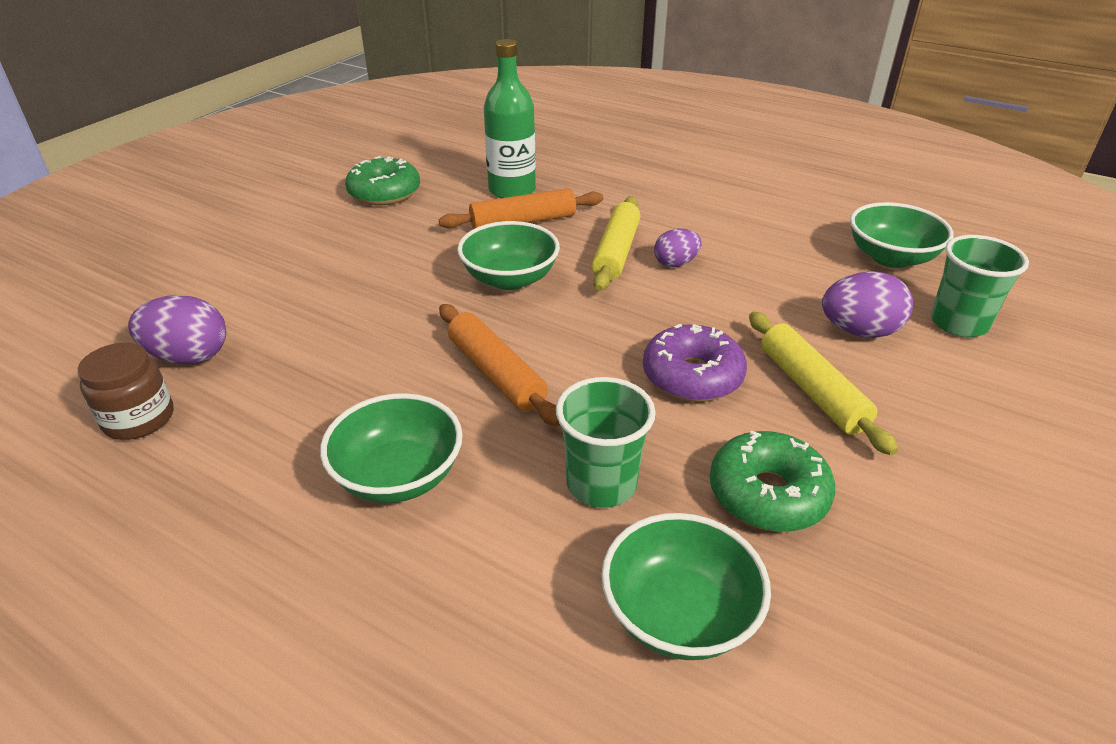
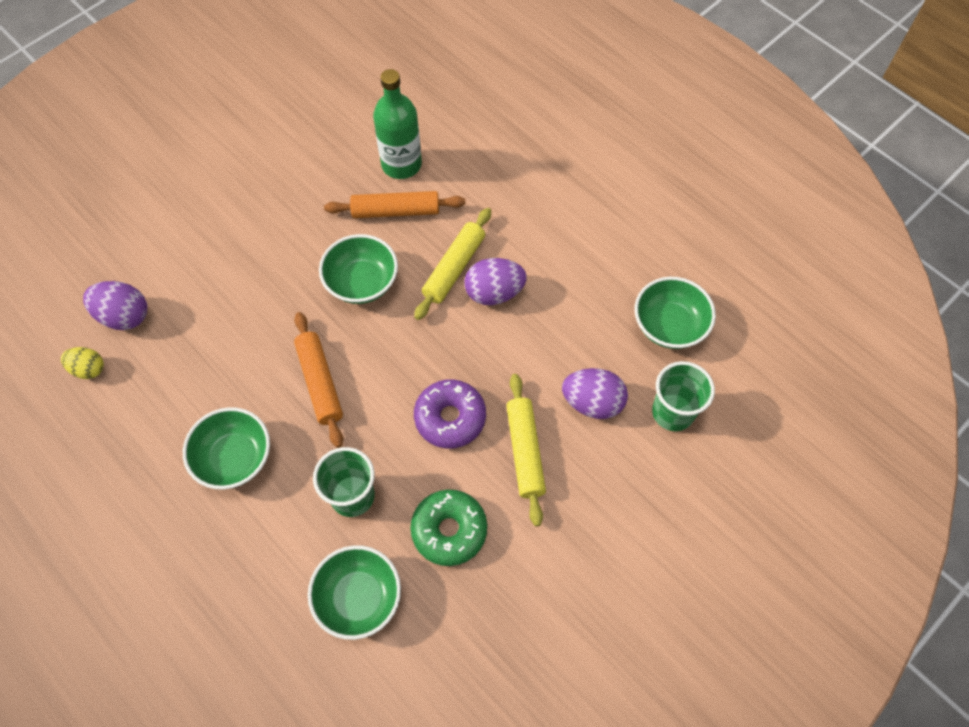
camera: 15 degrees right, 25 degrees up
brown jar [78,342,174,440] -> yellow egg [61,347,104,379]
green donut [345,156,420,205] -> none
purple egg [654,228,701,267] -> purple egg [464,258,527,305], size x1.55

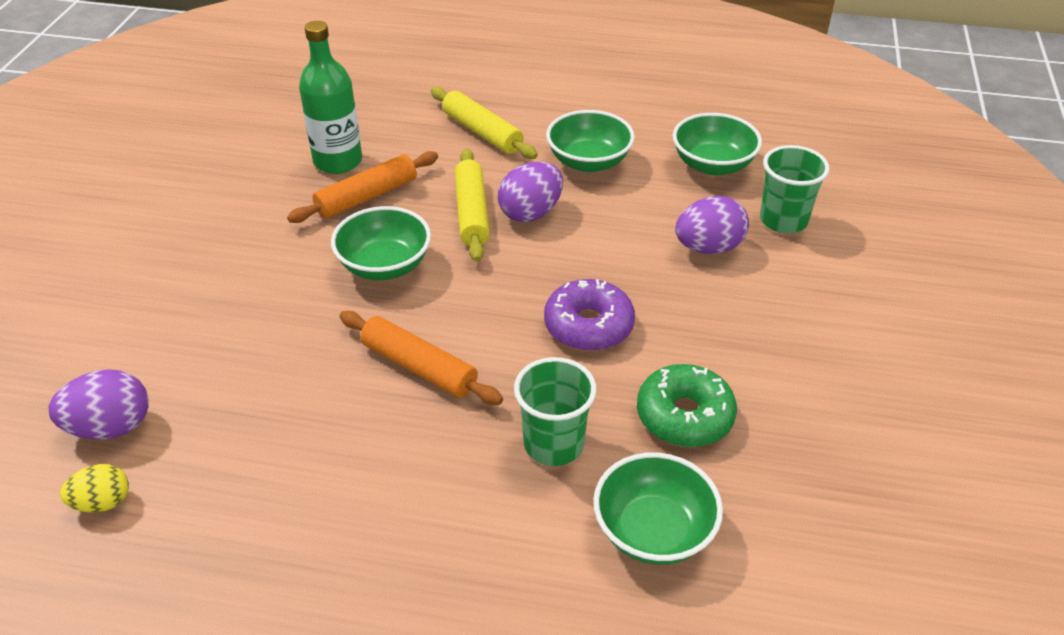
camera: 35 degrees left, 20 degrees down
green bowl [183,407,270,490] -> green bowl moved to [546,110,635,172]
yellow rolling pin [506,374,546,526] -> yellow rolling pin moved to [431,87,538,159]

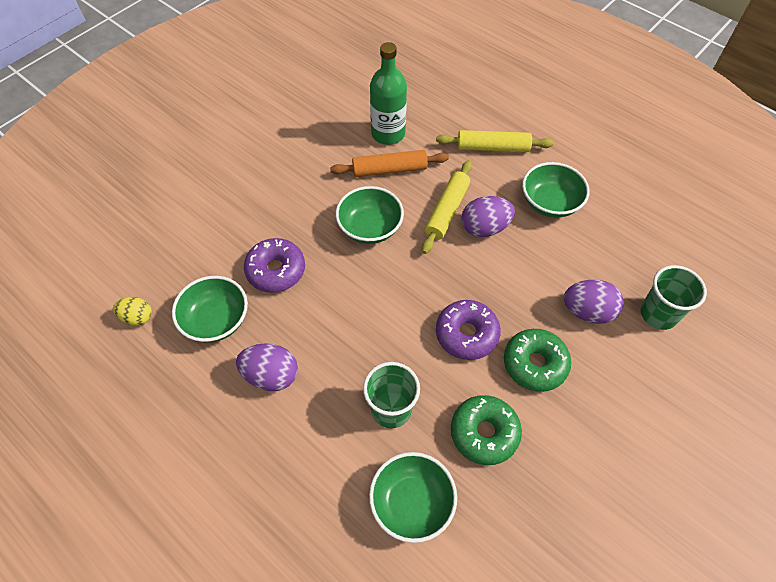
camera: 30 degrees right, 15 degrees up
purple egg [49,369,149,439] -> purple egg moved to [236,343,298,391]
orange rolling pin [340,311,503,405] -> none
yellow rolling pin [431,87,538,159] -> yellow rolling pin turned 75 degrees counterclockwise [436,130,553,152]
green bowl [673,113,762,175] -> green bowl moved to [172,276,248,343]
none -> purple donut [244,238,305,293]
none -> green donut [504,329,571,392]

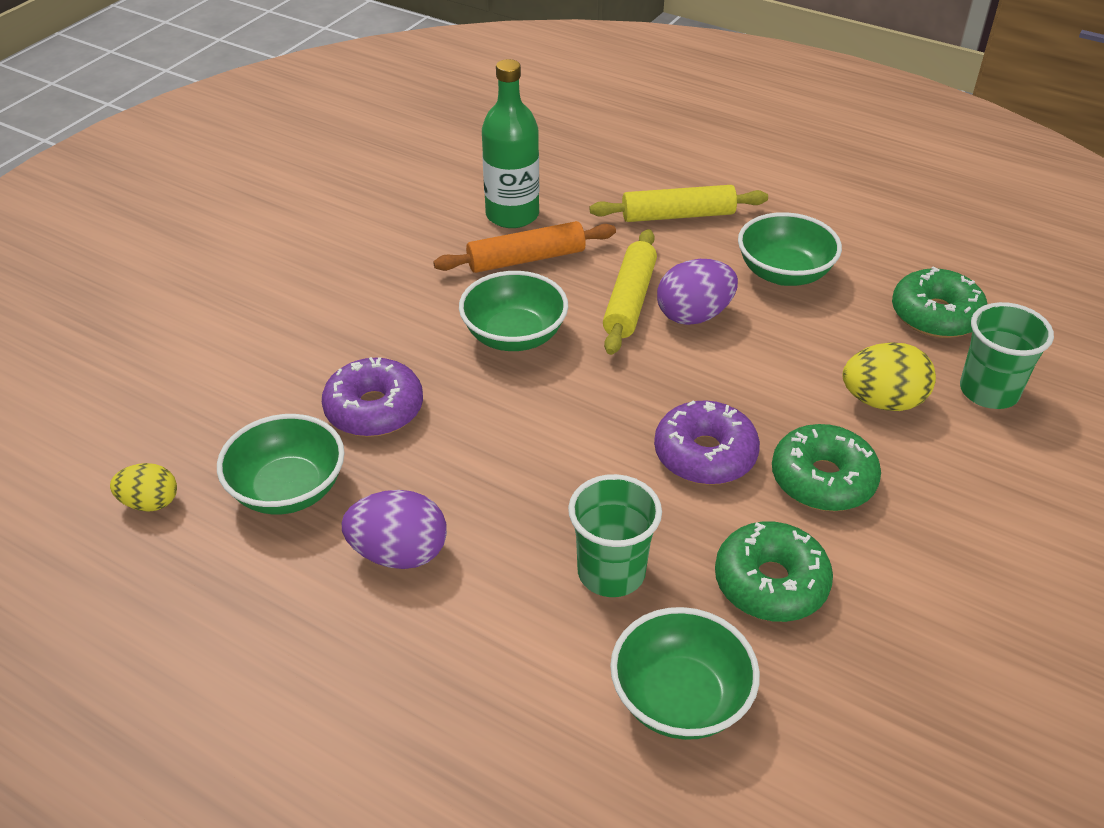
camera: 10 degrees left, 15 degrees down
purple egg [564,280,624,324] -> yellow egg [843,343,936,411]
none -> green donut [892,267,987,338]

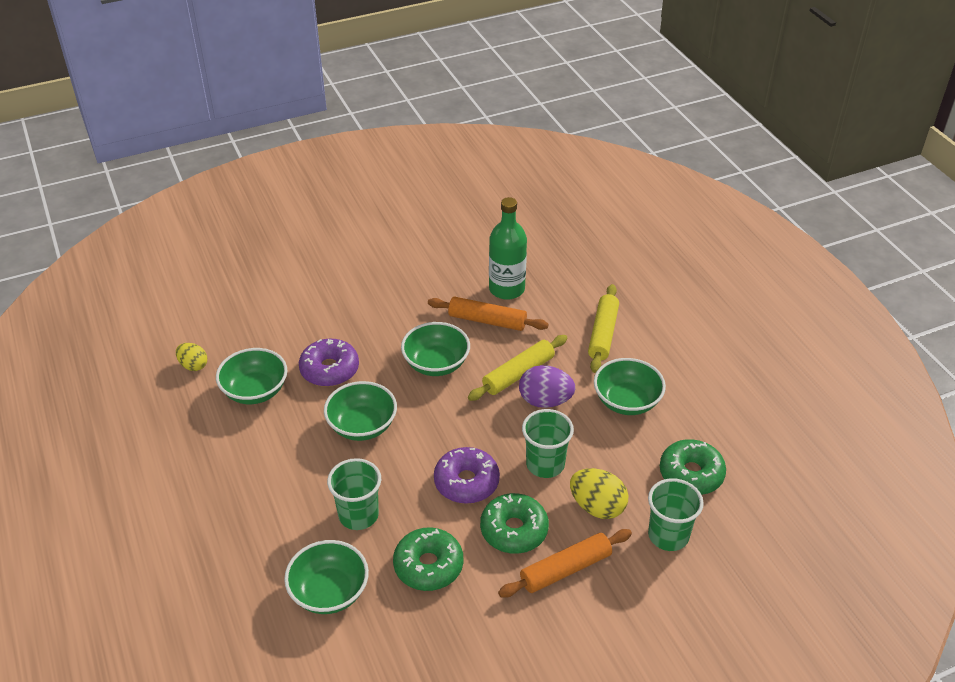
camera: 35 degrees right, 0 degrees up
purple egg [342,490,447,569] -> none
yellow rolling pin [590,185,768,222] -> yellow rolling pin turned 75 degrees clockwise [588,284,619,373]
none -> green bowl [324,381,397,441]
none -> orange rolling pin [498,529,632,598]
none -> green cup [522,409,574,478]

